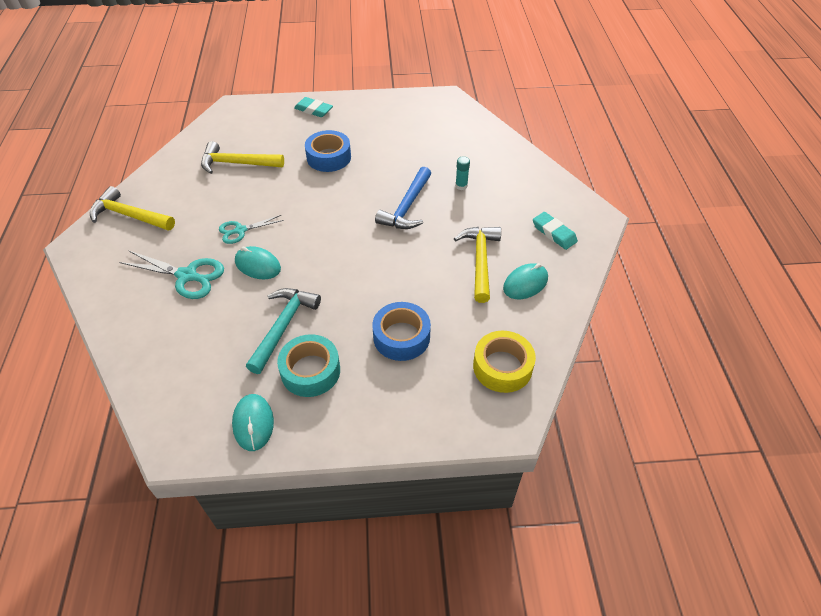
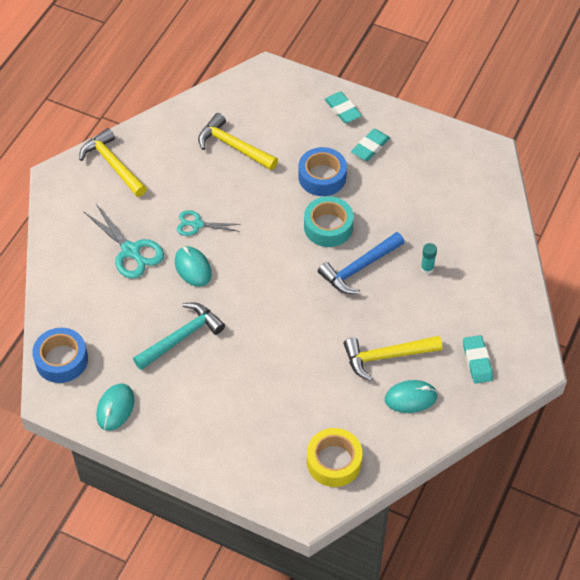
camera: 30 degrees right, 5 degrees up
turquoise tape [277,334,340,397] -> turquoise tape moved to [304,196,354,247]
blue tape [372,302,431,361] -> blue tape moved to [32,328,88,383]
yellow hammer [454,227,501,303] -> yellow hammer turned 135 degrees counterclockwise [343,336,442,381]
none -> turquoise eraser [351,129,390,161]

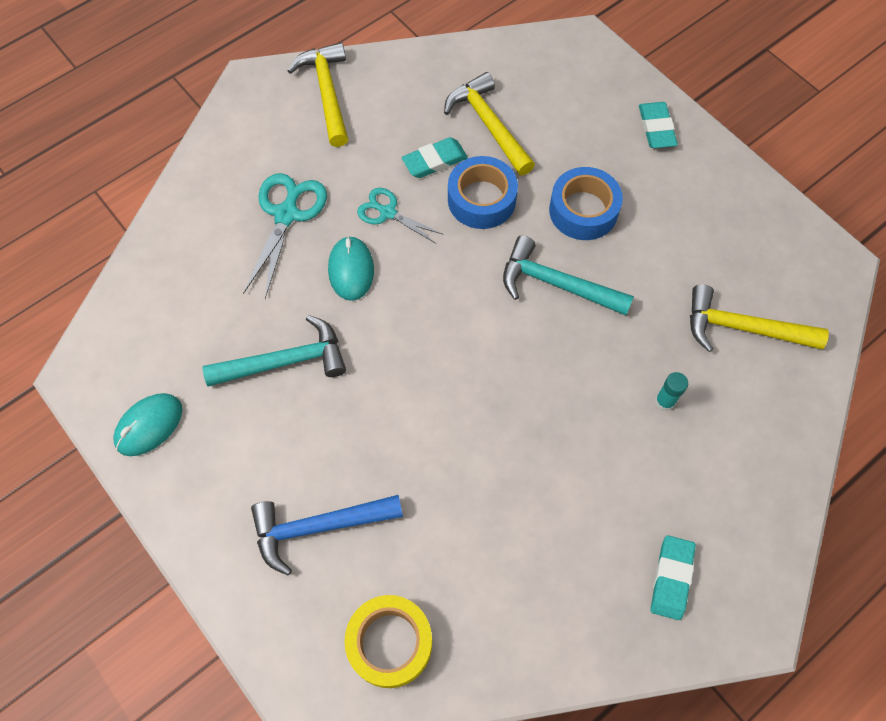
camera: 25 degrees right, 10 degrees up
blue tape [32,328,88,383] -> blue tape moved to [448,156,518,229]
turquoise scissors [83,204,164,279] -> turquoise scissors turned 150 degrees counterclockwise [243,173,327,299]
turquoise tape [304,196,354,247] -> turquoise hammer [503,235,634,316]
blue hammer [318,232,405,294] -> blue hammer moved to [251,495,403,575]
yellow hammer [343,336,442,381] -> yellow hammer moved to [690,284,829,352]
turquoise eraser [351,129,390,161] -> turquoise eraser moved to [402,137,468,178]
turquoise mouse [385,380,438,413] -> none

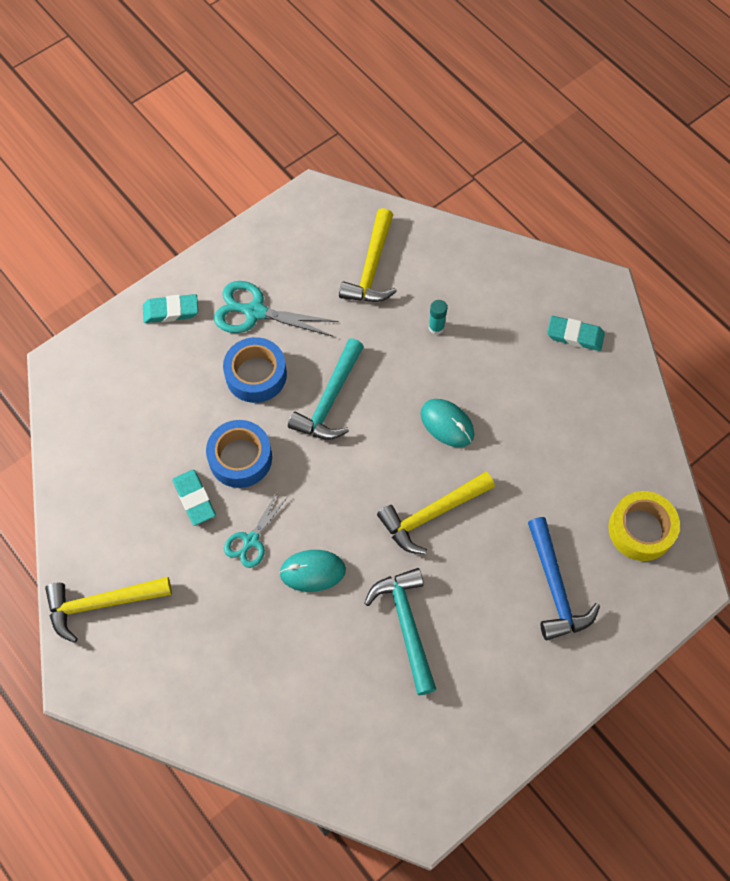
camera: 90 degrees left, 0 degrees up
turquoise mouse [113,393,182,456] -> turquoise mouse moved to [420,399,474,447]
turquoise scissors [243,173,327,299] -> turquoise scissors moved to [214,281,338,337]
yellow hammer [444,72,535,176] -> yellow hammer moved to [377,472,495,554]

